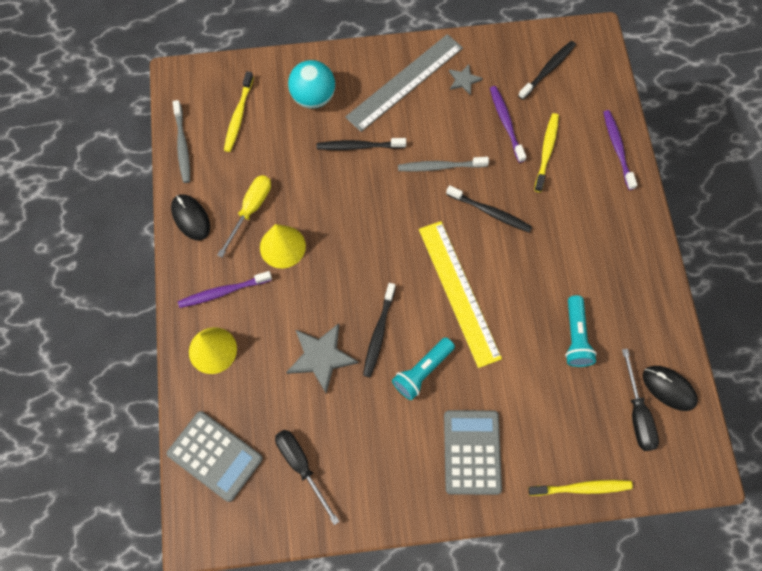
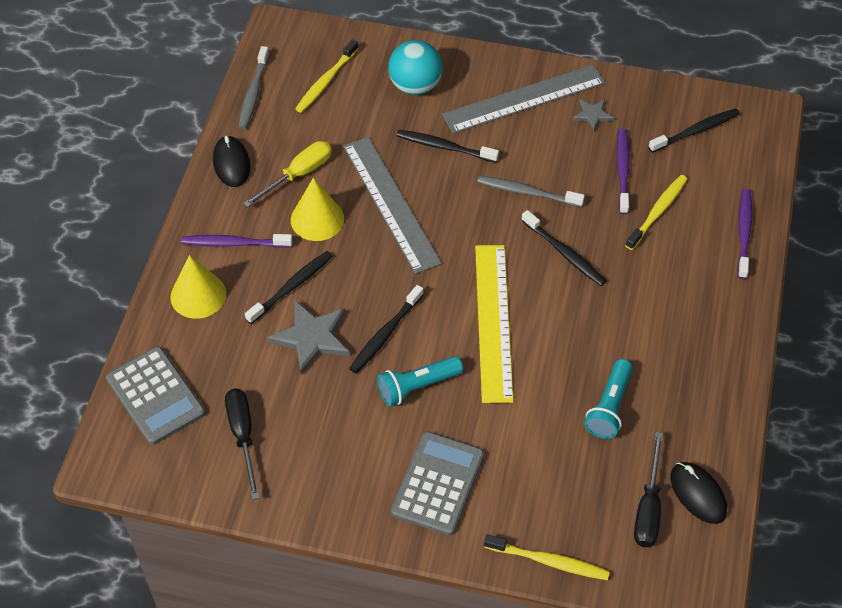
camera: 20 degrees right, 15 degrees down
none -> black toothbrush [245,251,332,324]
none -> grey ruler [343,137,442,274]

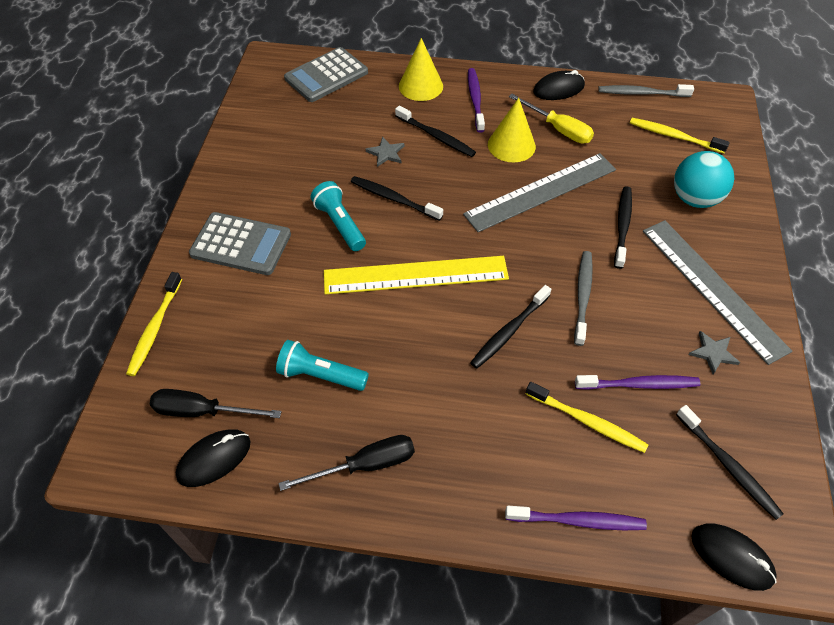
camera: 85 degrees right, 0 degrees up
black screwdriver [225,389,260,500] -> black screwdriver moved to [278,435,415,491]
grey star [267,300,350,375] -> grey star [366,136,404,167], size x0.55
none -> black mouse [691,523,777,591]

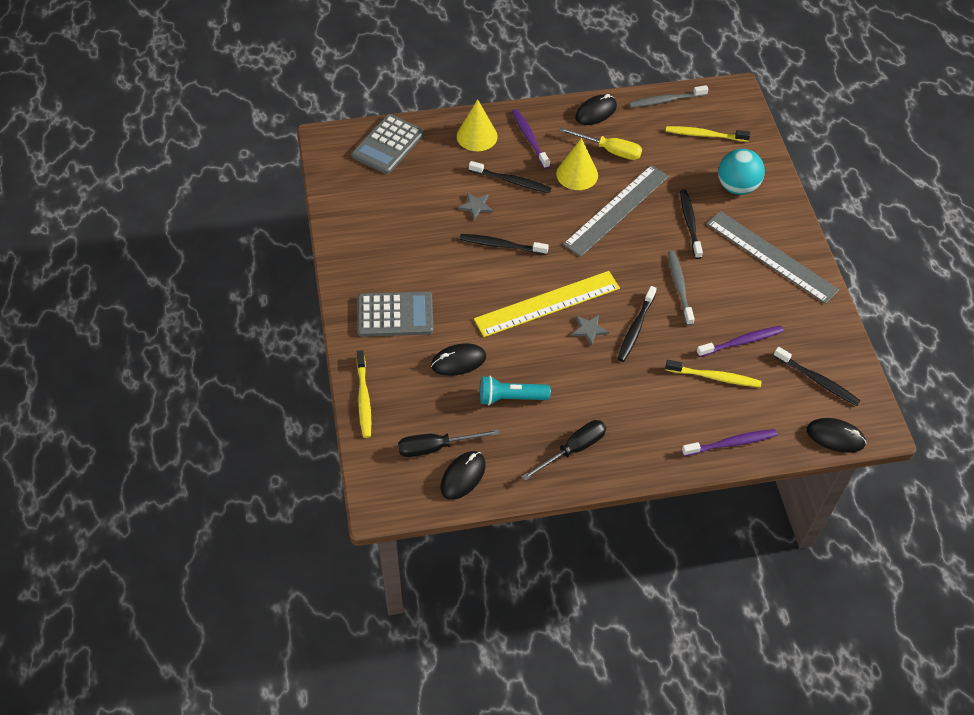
camera: 20 degrees left, 0 degrees up
turquoise flashlight [311,181,366,251] -> none
grey star [689,331,740,374] -> grey star moved to [571,315,609,346]
none -> black mouse [431,343,486,376]

